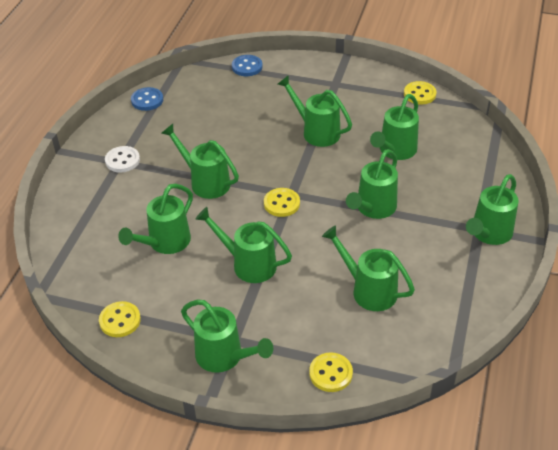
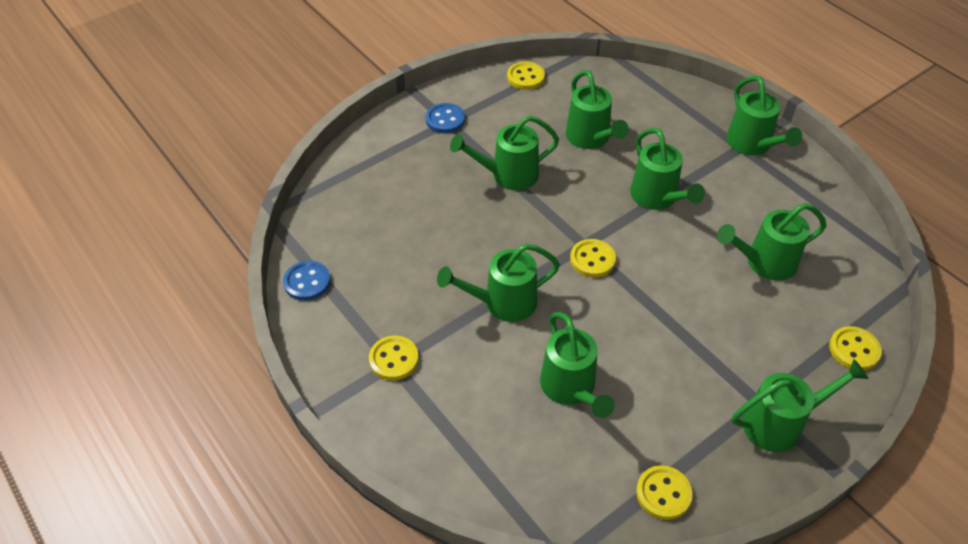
camera: 55 degrees left, 5 degrees up
white button [105,146,140,172] -> yellow button [369,336,419,381]
green watering can [195,207,292,283] -> none
blue button [232,55,262,76] -> blue button moved to [426,103,465,133]

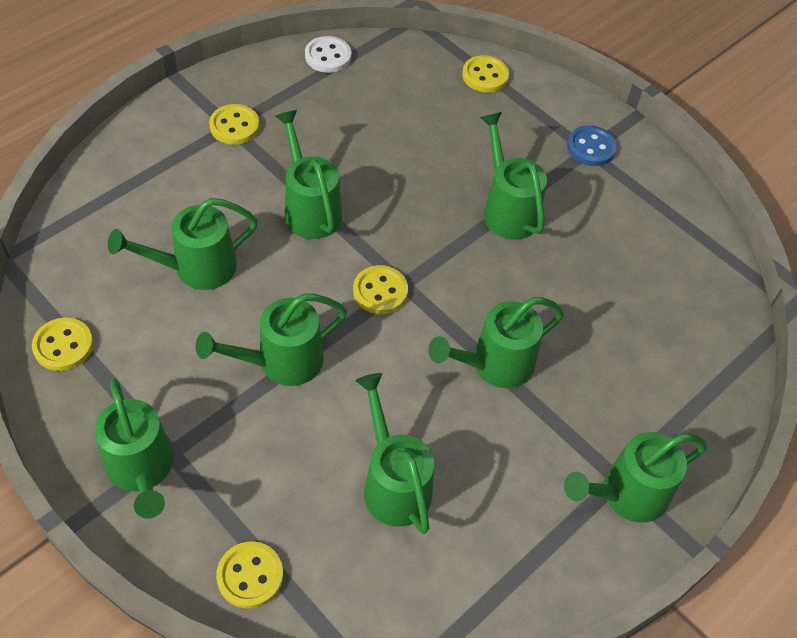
camera: 80 degrees right, 5 degrees up
blue button [283,261,330,301] -> white button [305,36,351,73]
yellow button [507,62,545,90] -> yellow button moved to [462,55,509,93]
green watering can [566,70,629,149] -> green watering can moved to [195,293,347,386]

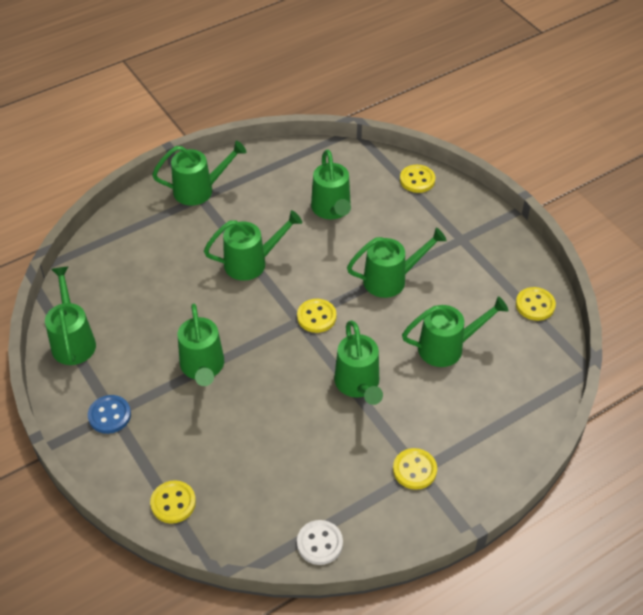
camera: 165 degrees left, 5 degrees down
green watering can [95,378,174,519] -> green watering can moved to [45,266,96,365]

